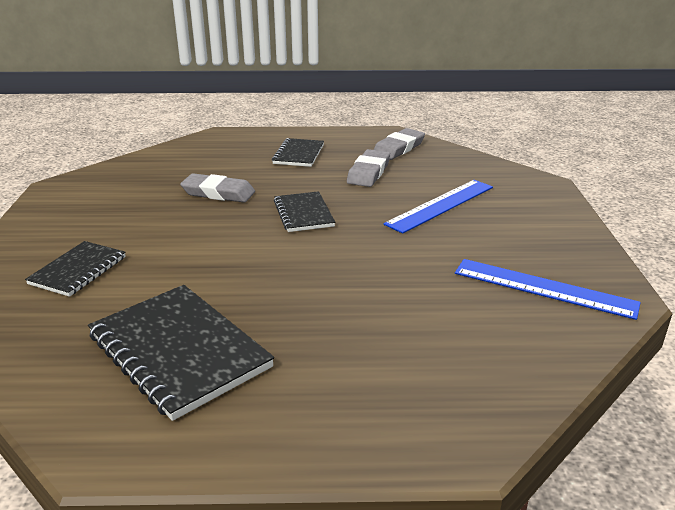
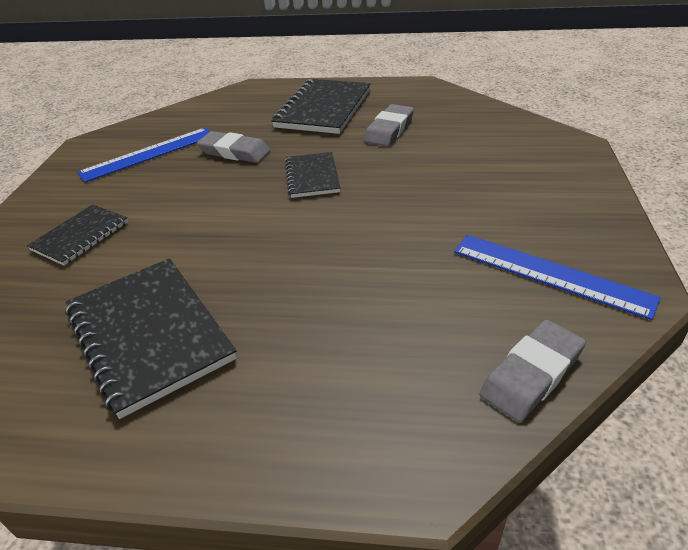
camera: 10 degrees right, 10 degrees up
black notebook [272,138,324,167] -> black notebook [271,79,371,134], size x1.73
grey eraser [374,128,425,160] -> grey eraser moved to [480,320,586,422]
blue ruler [383,180,493,234] -> blue ruler moved to [77,128,210,182]

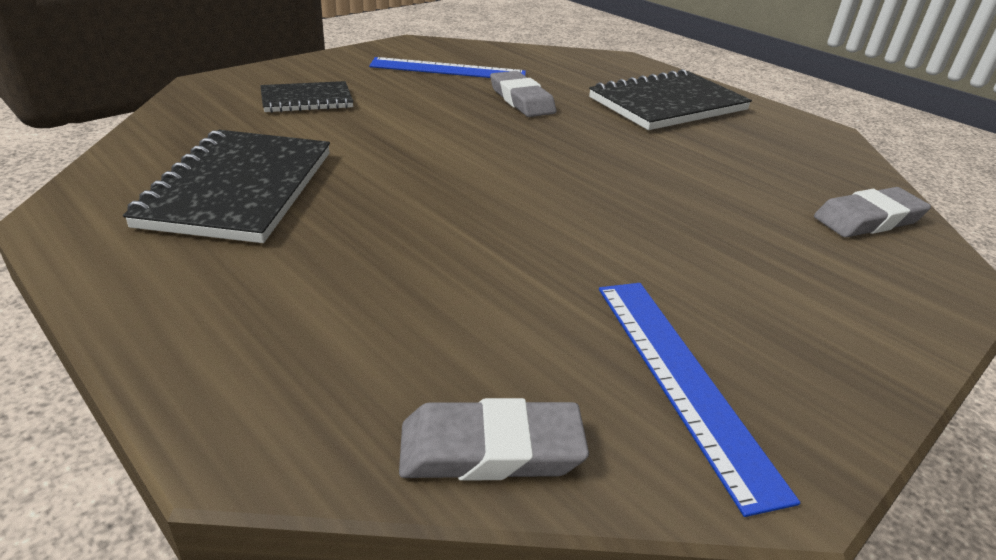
camera: 35 degrees right, 5 degrees down
black notebook [285,152,340,198] -> none
grey eraser [364,104,414,147] -> grey eraser moved to [814,187,931,238]

